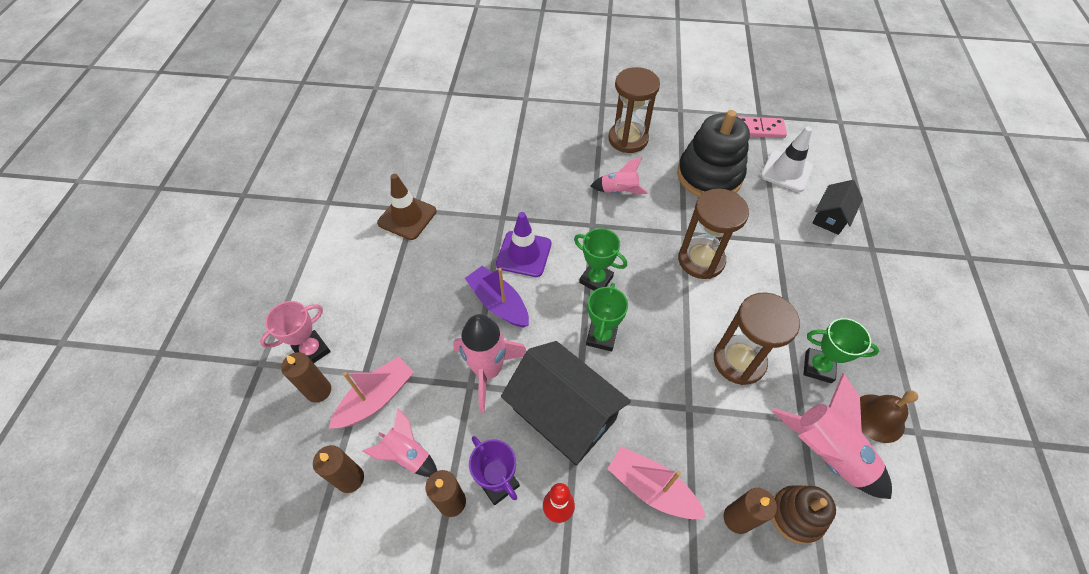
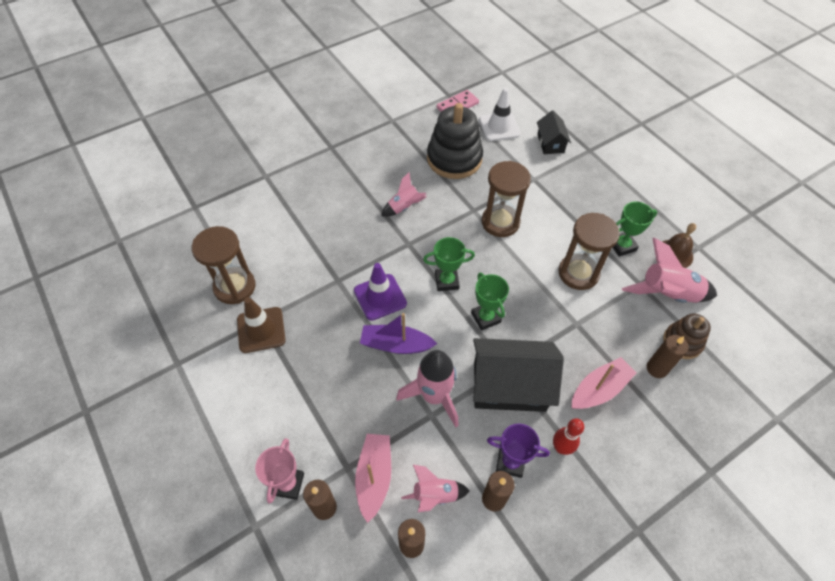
camera: 40 degrees left, 0 degrees up
brown hourglass [608,67,660,153] -> brown hourglass moved to [192,226,256,304]
pink boat [608,446,706,519] -> pink boat turned 150 degrees clockwise [571,357,636,409]

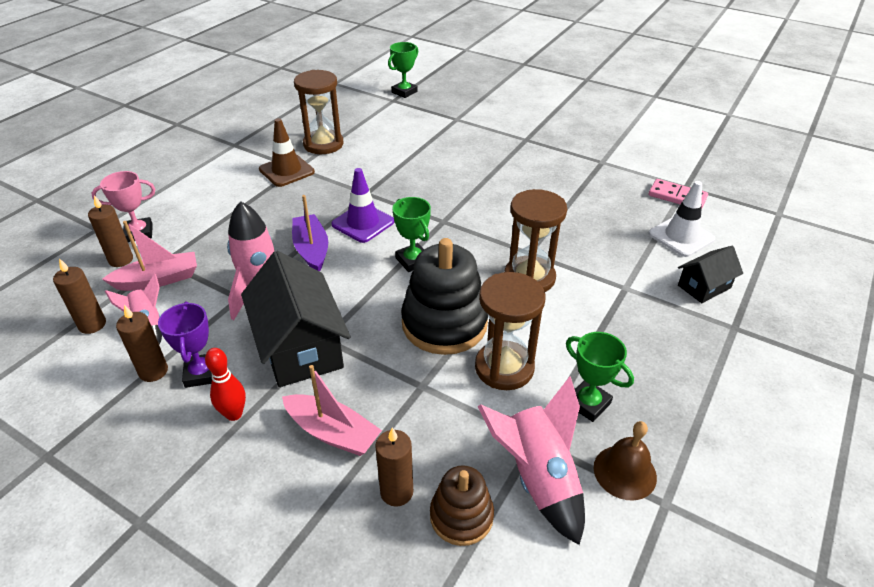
camera: 65 degrees right, 15 degrees down
pink rocket [381,172,426,217] -> none
black stacking toy [427,103,483,179] -> black stacking toy moved to [401,238,488,355]
green trophy [471,273,509,331] -> green trophy moved to [388,42,418,98]

